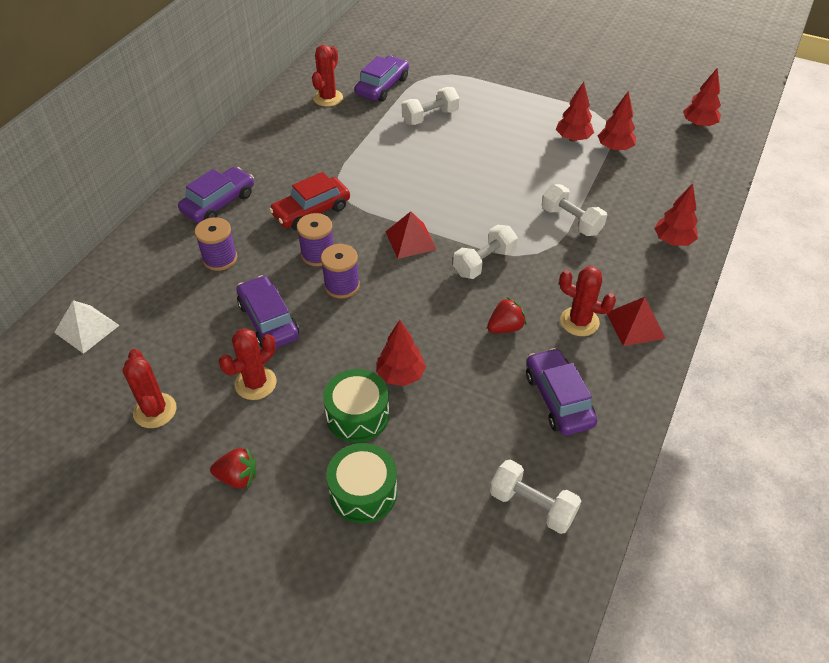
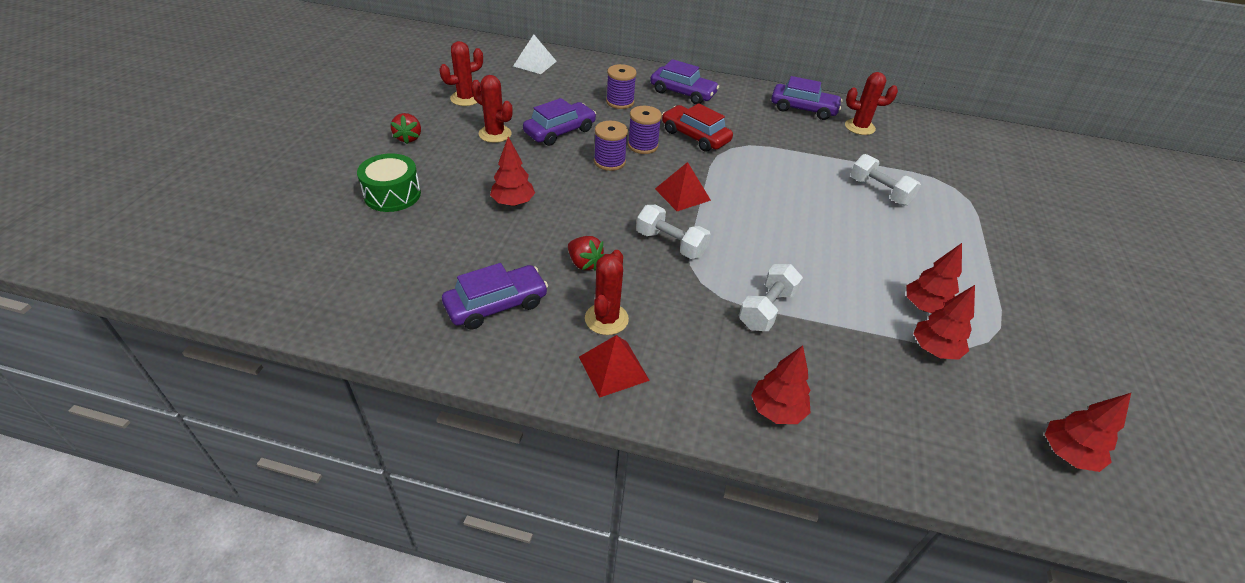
camera: 75 degrees right, 5 degrees down
green drum [323,369,389,443] -> none
purple car [355,56,409,102] -> purple car moved to [771,76,842,120]
white dumbbell [490,460,581,534] -> none

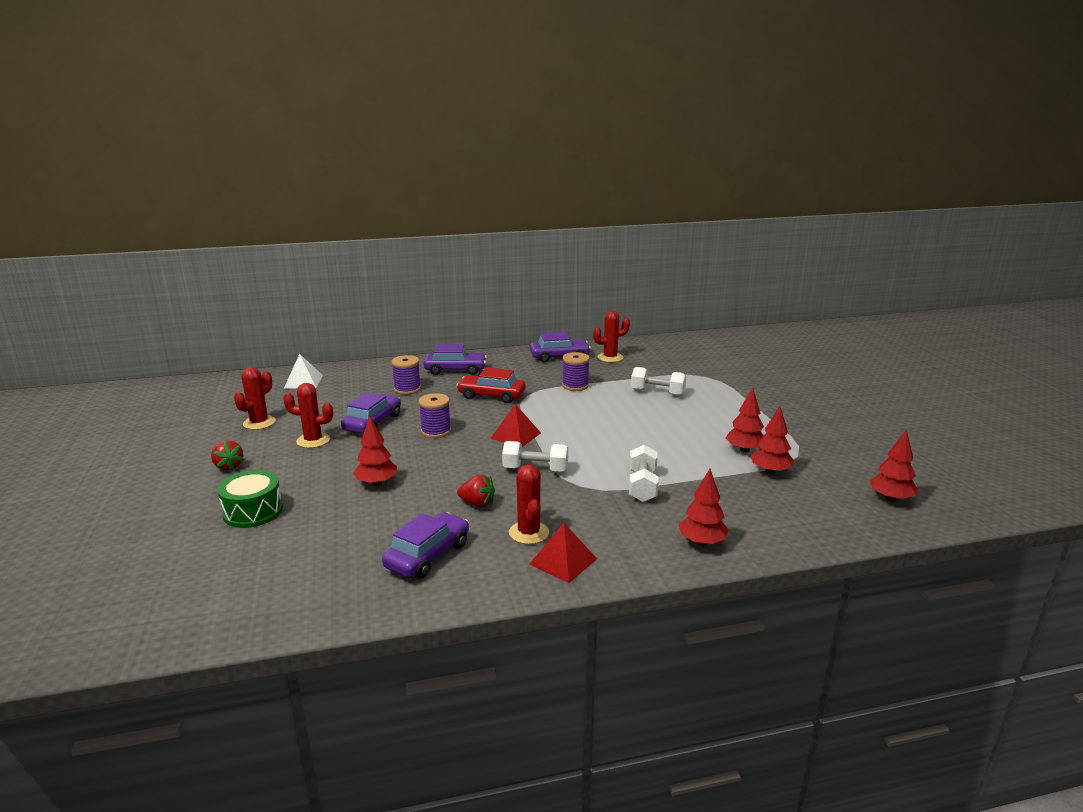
camera: 25 degrees left, 20 degrees down
purple spool [628,106,662,154] -> purple spool moved to [562,352,590,391]

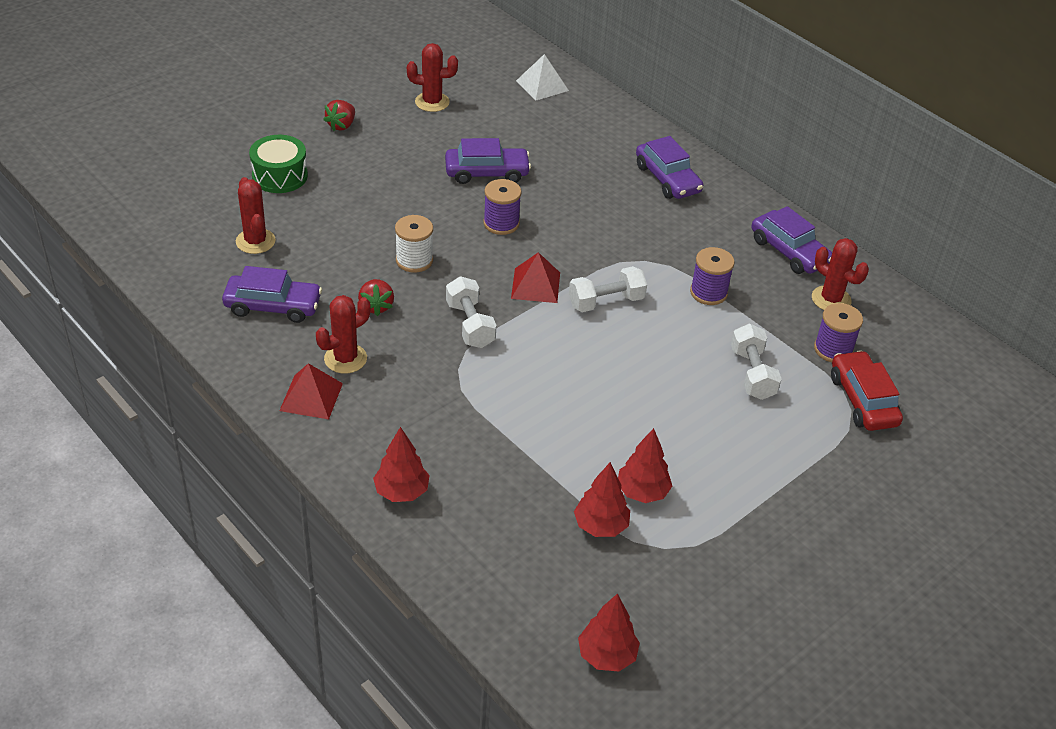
camera: 60 degrees right, 20 degrees up
red cactus [283,383,333,448] -> red cactus moved to [236,177,276,254]
red tree [353,416,397,486] -> none
purple spool [391,355,421,395] -> purple spool moved to [814,303,863,362]
red car [456,367,526,403] -> red car moved to [831,350,903,431]
white dumbbell [629,445,659,502] -> white dumbbell moved to [569,266,647,312]
none -> white spool [395,215,433,273]

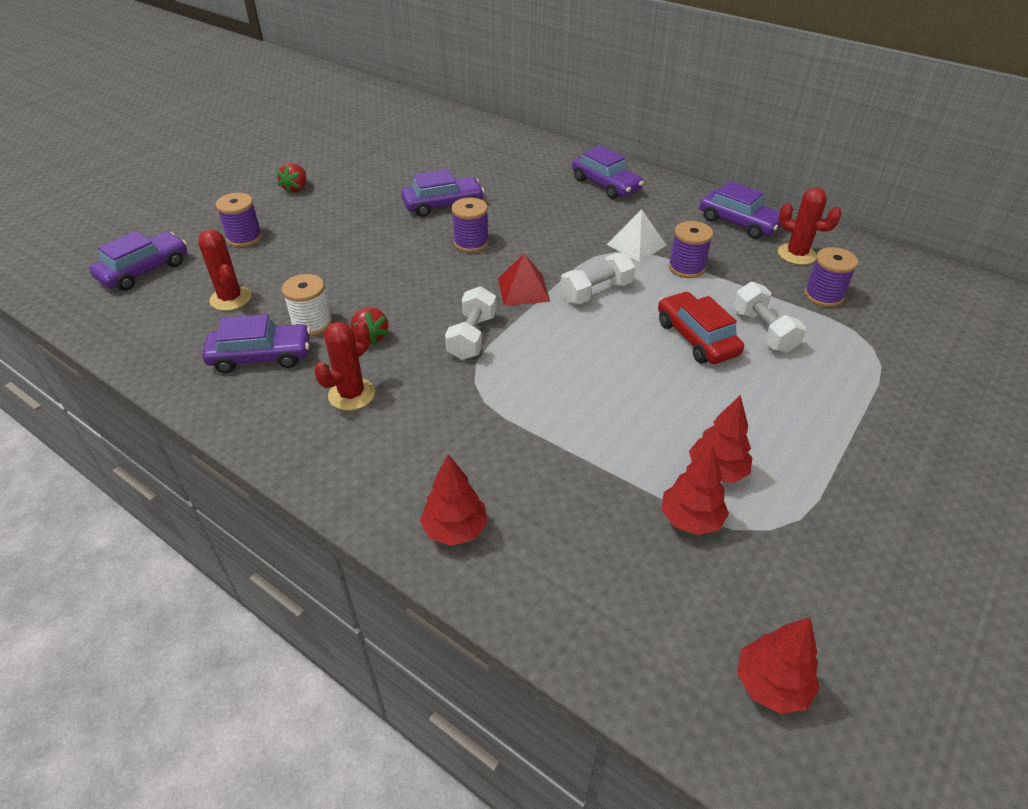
camera: 10 degrees left, 0 degrees up
green drum [249,135,308,193] -> purple spool [215,193,262,247]
red pyramid [279,363,343,420] -> none
white spool [395,215,433,273] -> white spool moved to [282,274,332,336]
red cactus [407,43,458,112] -> none
white dumbbell [446,276,496,348] -> white dumbbell turned 45 degrees clockwise [445,286,496,360]
white pyramid [516,54,569,101] -> white pyramid moved to [607,209,667,262]
red car [831,350,903,431] -> red car moved to [658,291,744,364]
none -> purple car [89,231,187,291]

